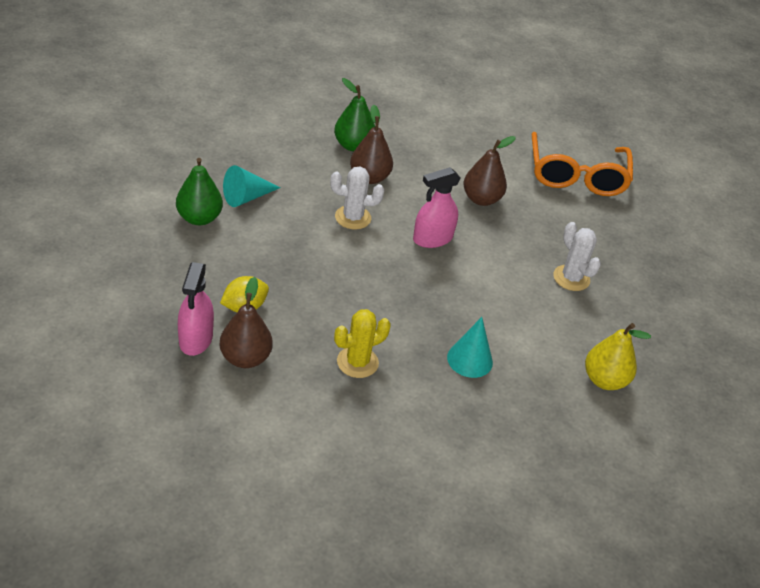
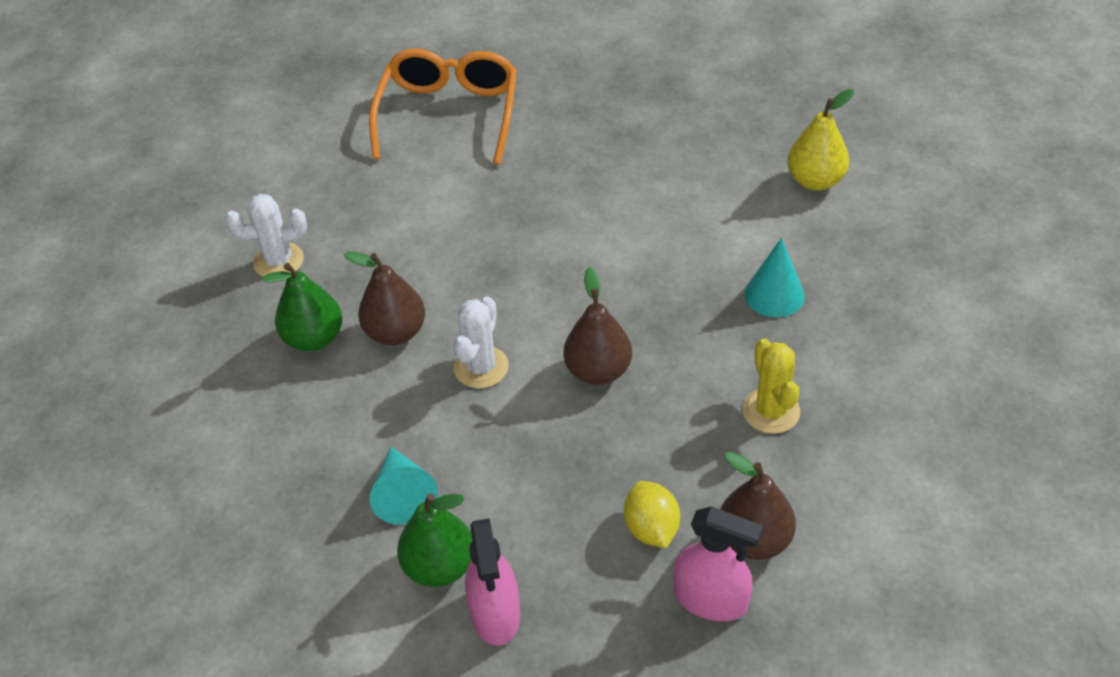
camera: 65 degrees left, 5 degrees up
pink spray bottle [413,167,461,248] -> pink spray bottle moved to [465,518,520,646]
brown pear [463,136,516,206] -> brown pear moved to [564,267,632,385]
orange glasses [532,132,633,196] -> orange glasses turned 105 degrees counterclockwise [369,49,517,164]
white cactus [553,222,601,291] -> white cactus moved to [225,194,307,277]

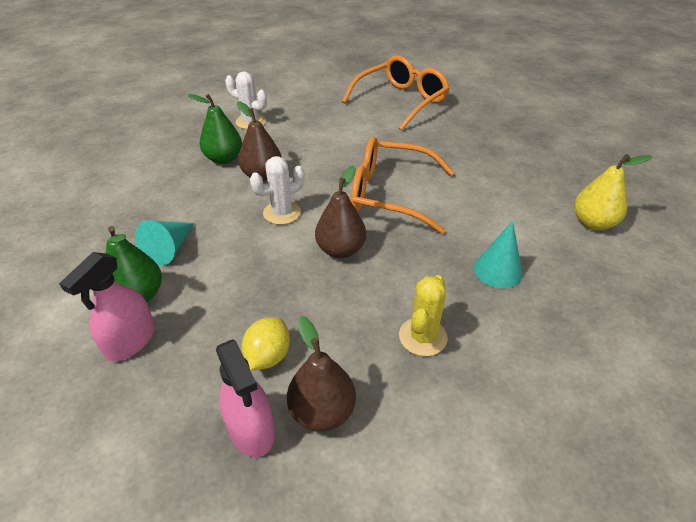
camera: 35 degrees right, 5 degrees down
none -> orange glasses [351,137,454,234]

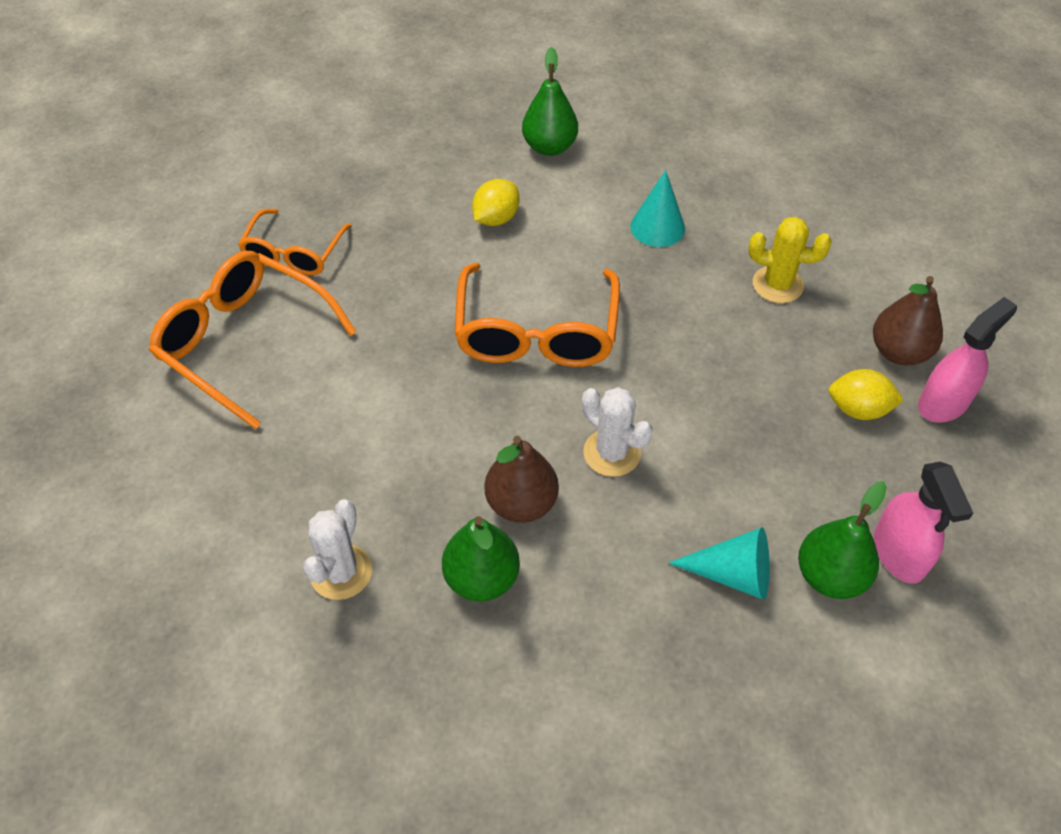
camera: 100 degrees left, 10 degrees up
pink spray bottle [59,252,155,361] -> pink spray bottle turned 60 degrees clockwise [874,462,973,584]
brown pear [315,165,366,258] -> none
yellow pear [574,154,652,230] -> green pear [522,47,578,156]
none -> orange glasses [238,209,352,275]
none -> yellow lemon [472,179,519,226]

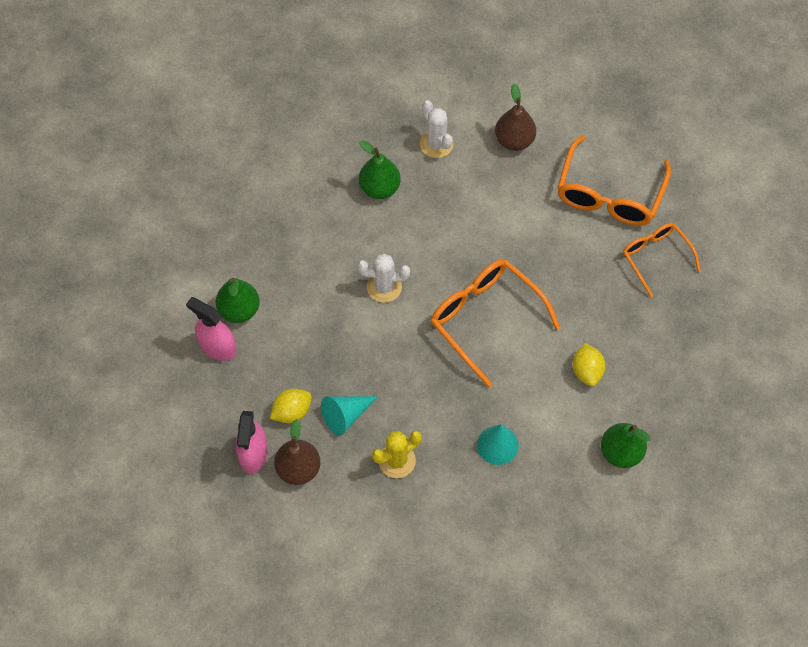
camera: 135 degrees right, 10 degrees up
orange glasses [149,251,357,429] -> orange glasses turned 120 degrees clockwise [557,135,671,226]
brown pear [485,436,559,523] -> brown pear moved to [495,84,536,151]
turquoise cone [668,527,770,600] -> turquoise cone moved to [321,396,378,436]

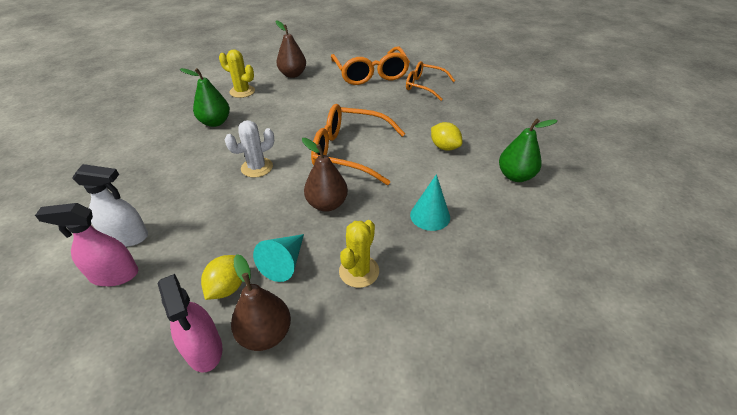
camera: 35 degrees left, 20 degrees down
green pear [216,278,260,323] -> white spray bottle [72,164,148,247]
white cactus [420,100,454,158] -> yellow cactus [219,50,255,98]
none -> brown pear [302,138,348,212]

